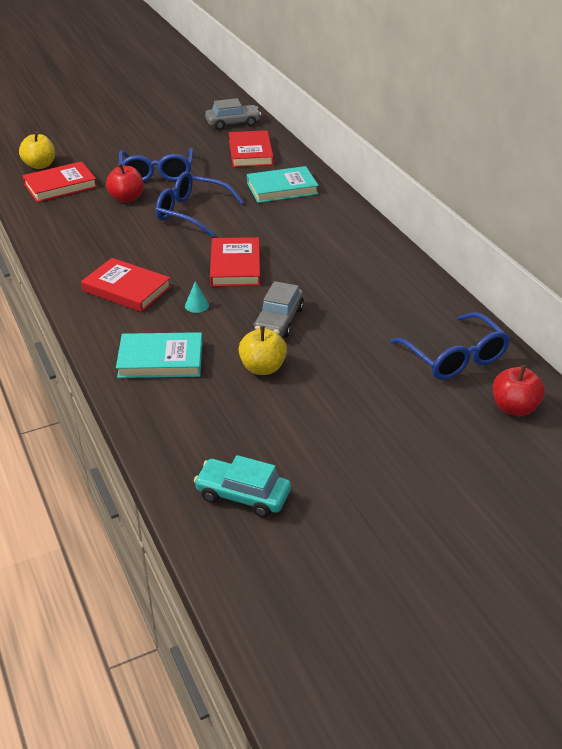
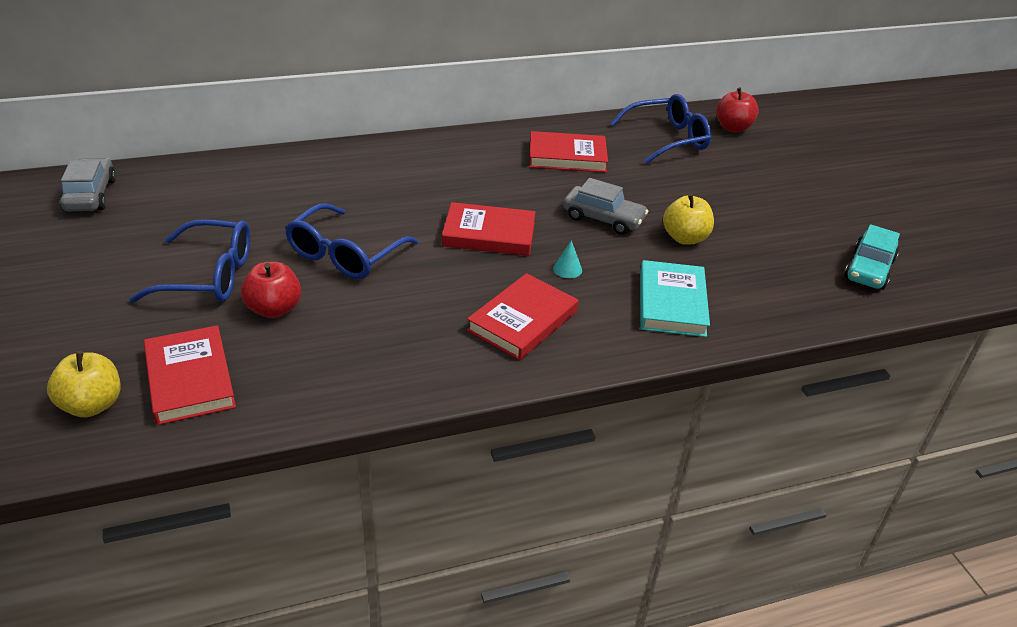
camera: 85 degrees left, 0 degrees up
red book [229,130,274,167] -> red book moved to [529,131,608,172]
turquoise book [247,166,319,203] -> none

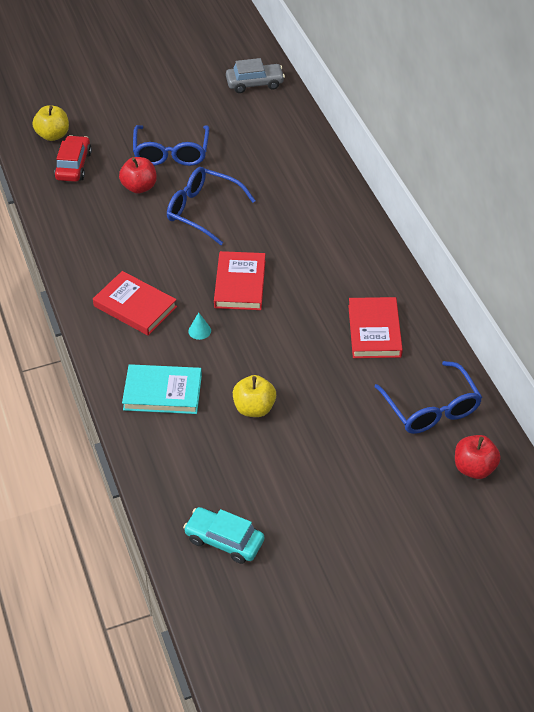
camera: 90 degrees right, 10 degrees up
red book [144,325,236,425] -> red car [54,135,92,182]
grey car [563,178,648,235] -> none

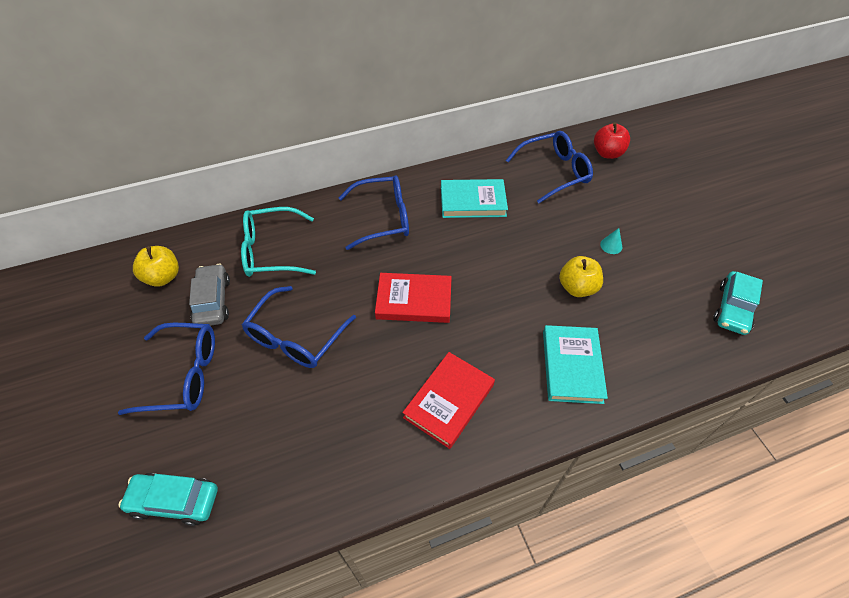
camera: 90 degrees left, 5 degrees up
yellow apple [33,105,69,141] -> yellow apple moved to [133,246,179,287]
red car [54,135,92,182] -> turquoise car [118,473,218,526]
red apple [119,157,157,194] -> none
turquoise cone [188,312,211,340] -> turquoise cone moved to [600,228,622,254]
grey car [226,58,285,93] -> grey car moved to [189,264,230,326]
red book [348,297,403,358] -> turquoise book [441,179,508,218]
none -> turquoise glasses [241,207,316,277]
none -> blue glasses [339,175,409,250]

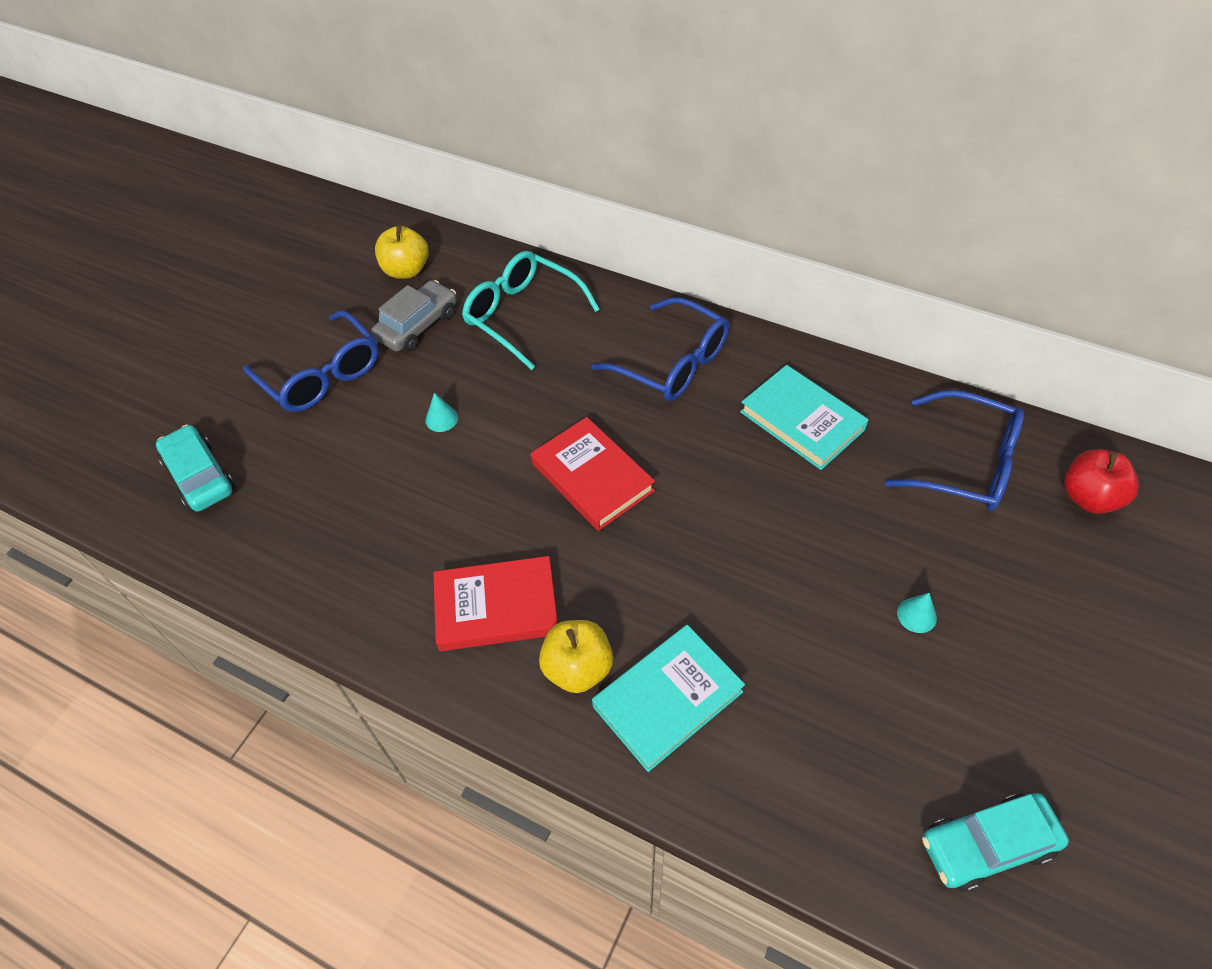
camera: 50 degrees right, 0 degrees up
blue glasses [242,286,356,368] -> turquoise cone [425,393,458,432]
yellow apple [559,256,603,297] -> yellow apple moved to [539,620,613,693]

